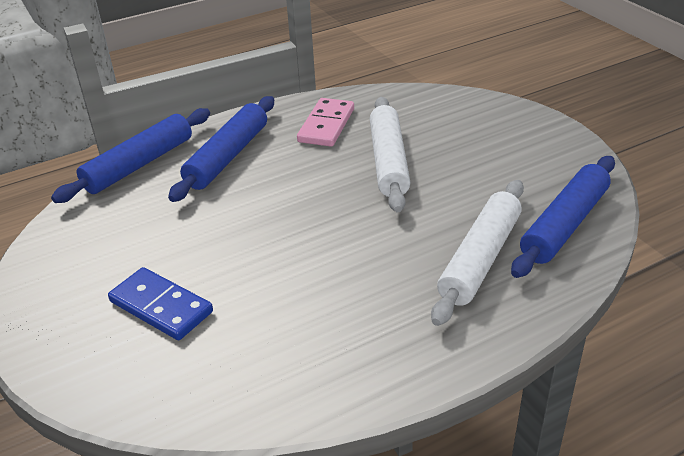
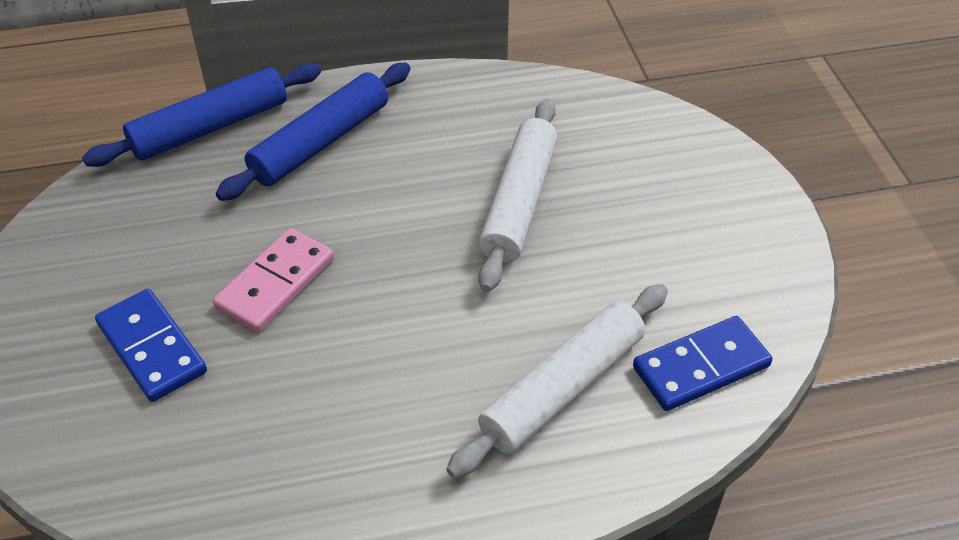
camera: 15 degrees right, 10 degrees up
pink domino [297,98,354,147] -> pink domino moved to [213,228,334,332]
blue rolling pin [511,156,615,278] -> blue domino [633,316,772,411]

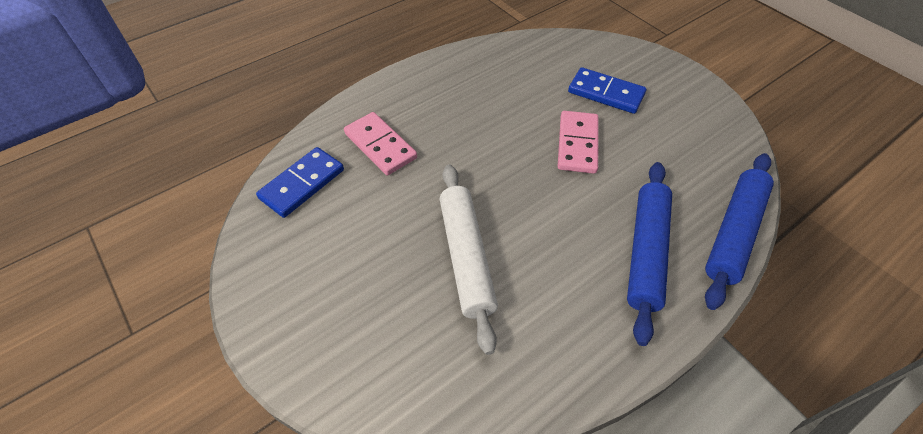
camera: 155 degrees right, 5 degrees up
white rolling pin [446,284,668,478] -> pink domino [344,112,417,175]

